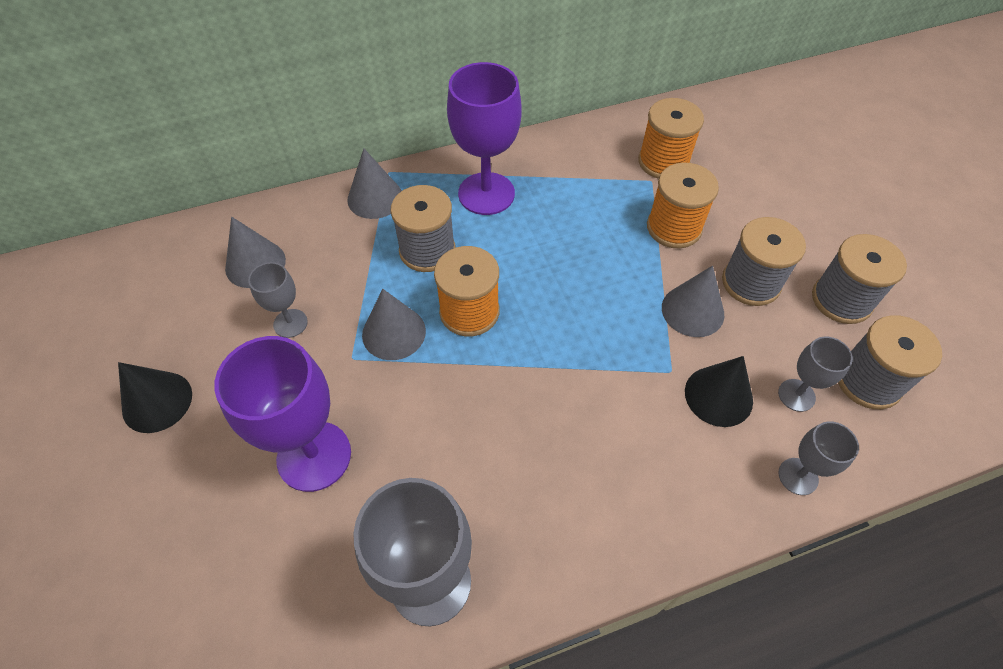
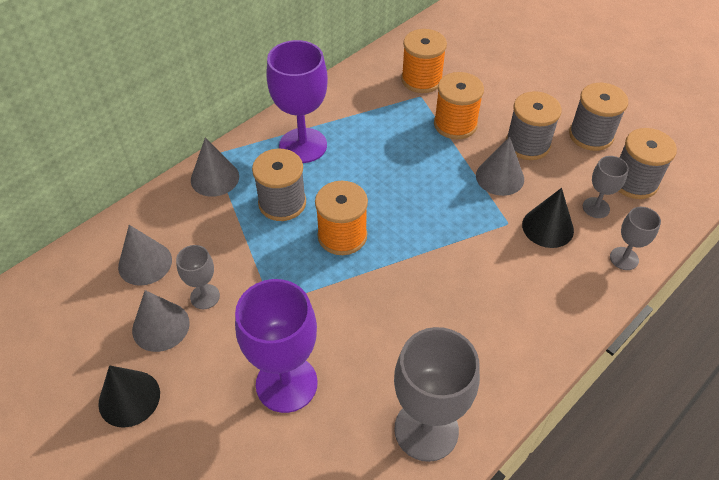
camera: 25 degrees left, 5 degrees down
grey cone [362,289,426,360] -> grey cone moved to [132,290,190,352]

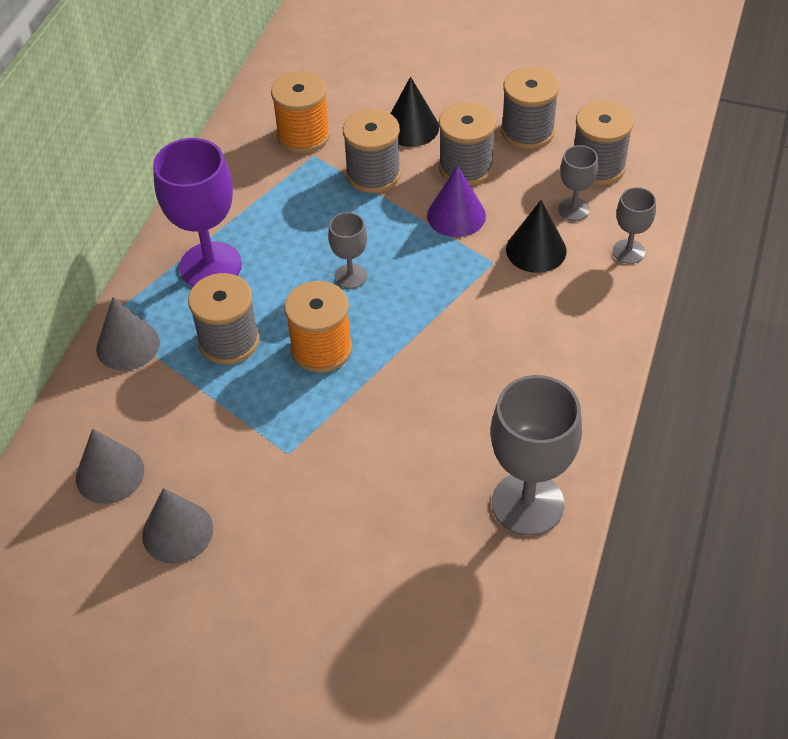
camera: 25 degrees left, 0 degrees up
black cone [98,365,160,428] -> black cone moved to [390,77,439,147]
grey goblet [176,245,220,309] -> grey goblet moved to [328,212,367,289]
purple goblet [235,279,318,413] -> none
orange spool [434,72,484,139] -> grey spool [343,109,401,193]
grey cone [476,137,524,196] -> purple cone [427,165,486,237]

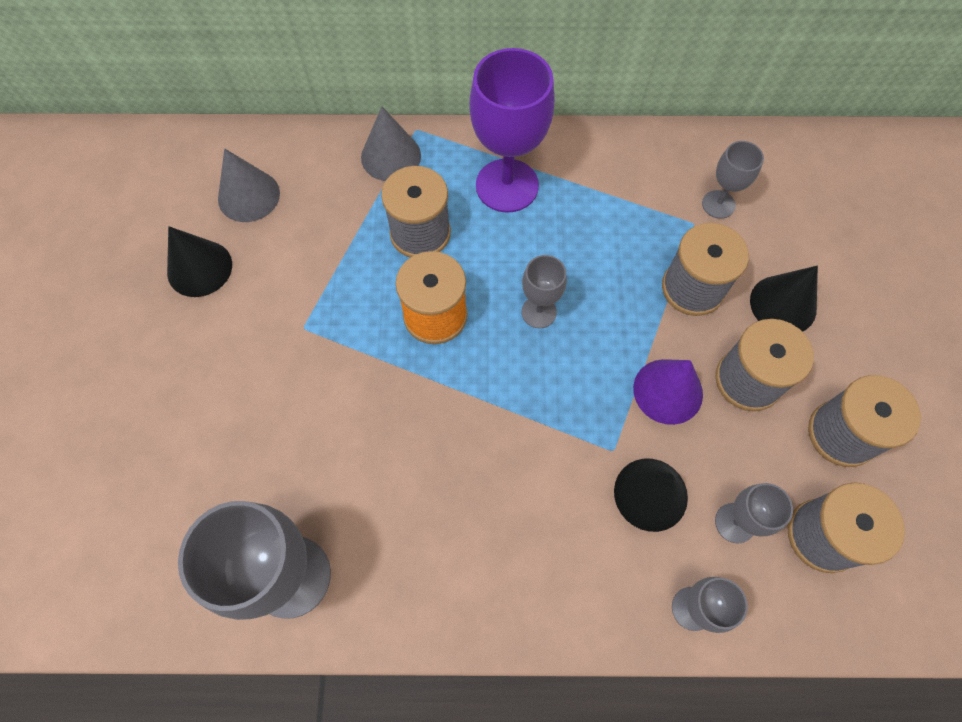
camera: 70 degrees right, 15 degrees up
grey cone [142,488,213,564] -> black cone [167,226,232,297]
orange spool [271,71,330,153] -> grey goblet [702,141,764,219]

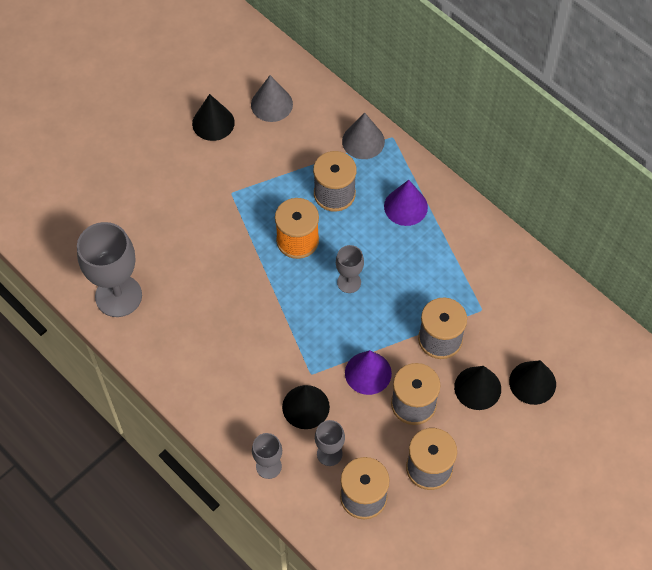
camera: 45 degrees right, 5 degrees down
purple goblet [469,48,555,213] -> purple cone [384,180,428,226]
grey goblet [702,141,764,219] -> none
none -> black cone [509,360,556,405]

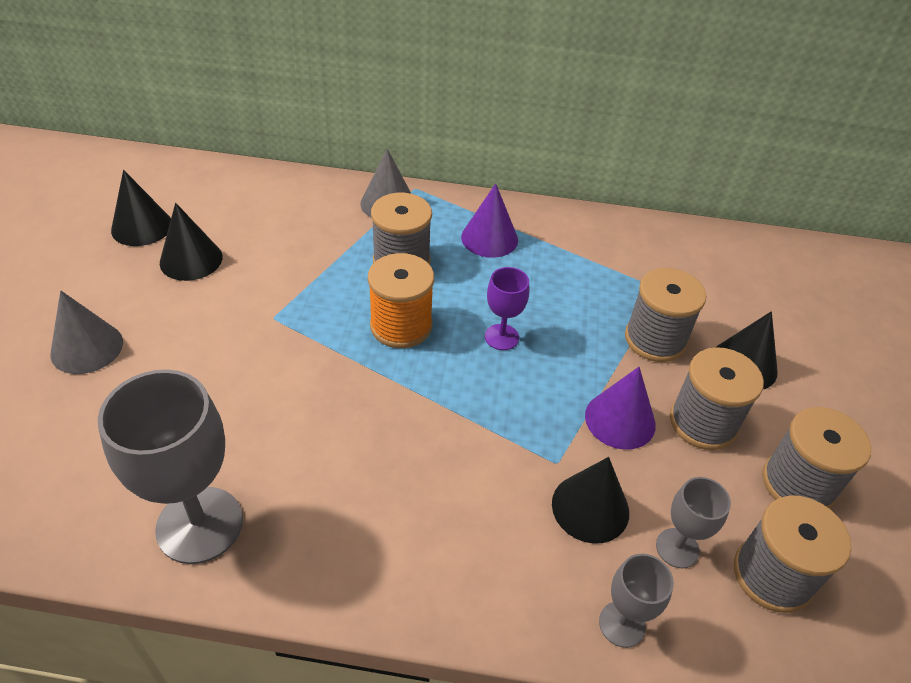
camera: 40 degrees left, 15 degrees down
grey cone [251,75,293,122] -> grey cone moved to [50,291,123,374]
grey goblet [336,245,364,293] -> purple goblet [485,267,529,350]
black cone [509,360,556,405] -> black cone moved to [111,170,171,246]

